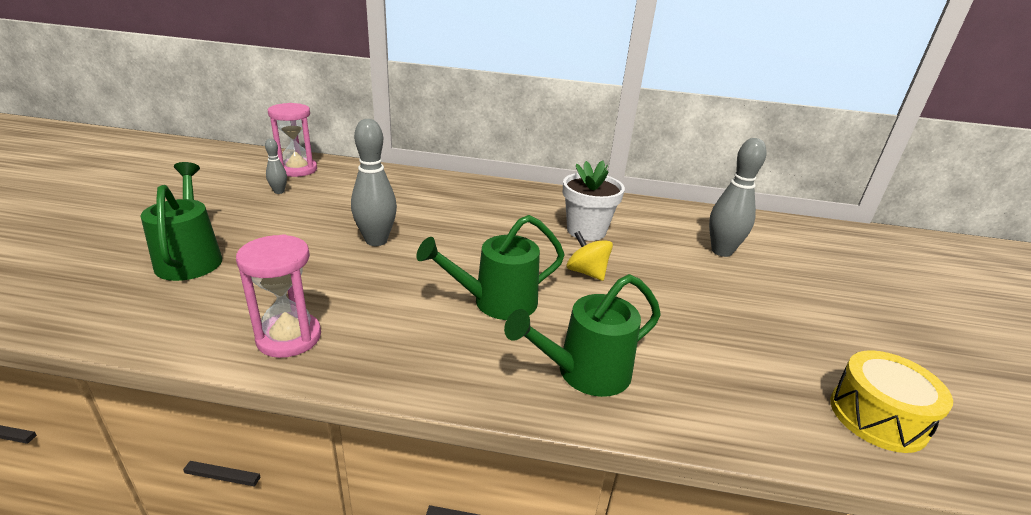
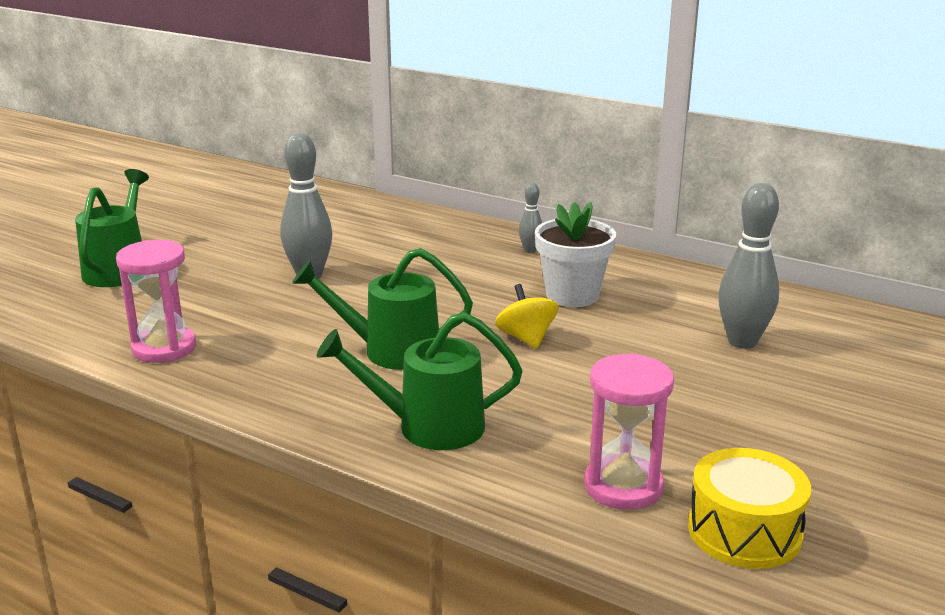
camera: 25 degrees right, 5 degrees down
grey bowling pin [265,138,287,194] -> grey bowling pin moved to [519,183,542,253]
pink hourglass [268,103,317,177] -> pink hourglass moved to [584,353,674,510]

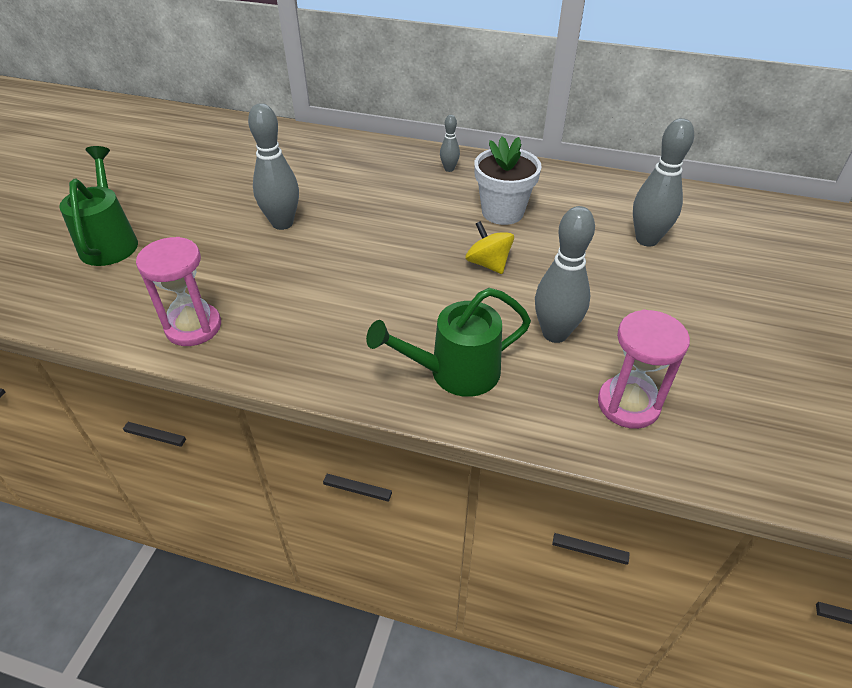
camera: 15 degrees left, 20 degrees up
green watering can [292,248,473,370] -> none
yellow drum [688,448,811,569] -> none
none -> grey bowling pin [535,206,595,343]

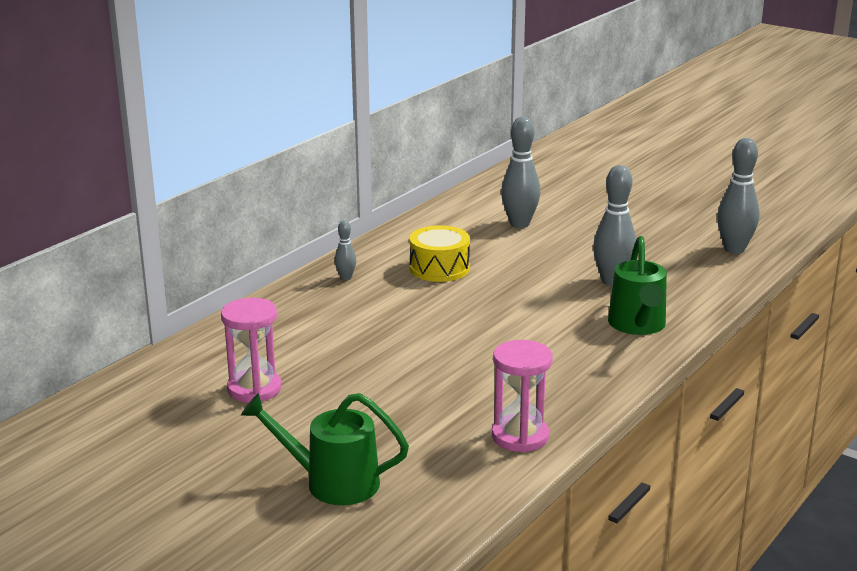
camera: 70 degrees left, 20 degrees down
grey bowling pin [248,103,299,230] -> grey bowling pin moved to [717,138,760,254]
yellow spinning top [465,221,514,274] -> none
white flower pot [474,136,542,225] -> yellow drum [409,225,470,282]
pink hourglass [598,310,690,429] -> pink hourglass moved to [221,298,281,402]

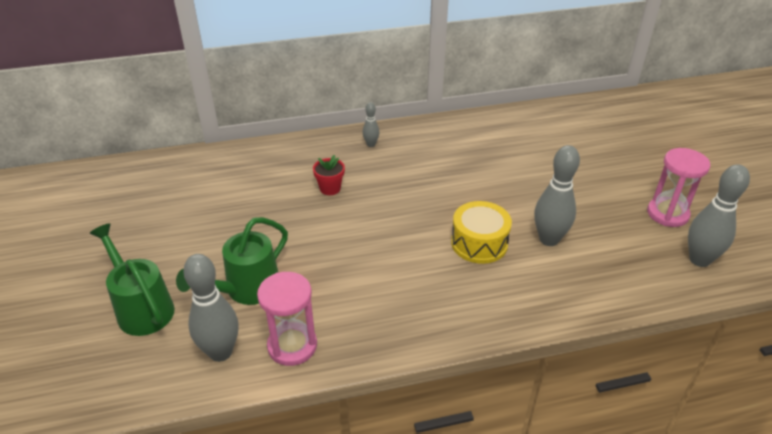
camera: 40 degrees right, 15 degrees up
pink hourglass [221,298,281,402] -> pink hourglass moved to [647,148,710,227]
yellow drum [409,225,470,282] -> yellow drum moved to [451,201,512,264]
grey bowling pin [501,117,540,228] -> grey bowling pin moved to [183,254,239,362]
green watering can [608,236,667,335] -> green watering can moved to [176,217,288,305]
none -> red flower pot [313,155,345,195]

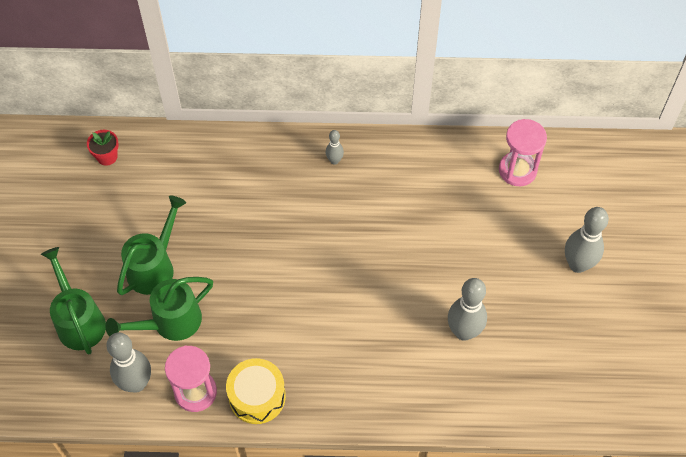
camera: 15 degrees right, 20 degrees up
red flower pot [313,155,345,195] -> red flower pot moved to [87,130,119,166]
yellow drum [451,201,512,264] -> yellow drum moved to [226,358,286,424]
pink hourglass [647,148,710,227] -> pink hourglass moved to [499,119,547,186]
grey bowling pin [688,164,750,267] -> grey bowling pin moved to [565,207,609,273]
none -> green watering can [117,196,186,295]

